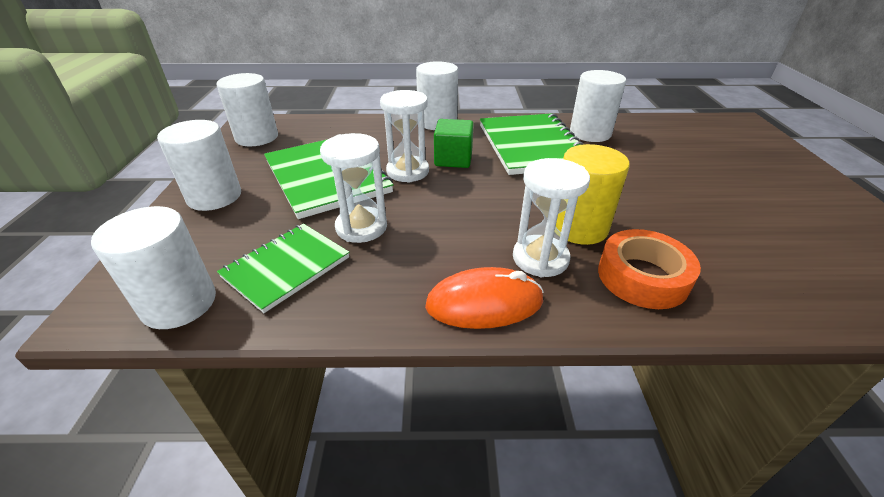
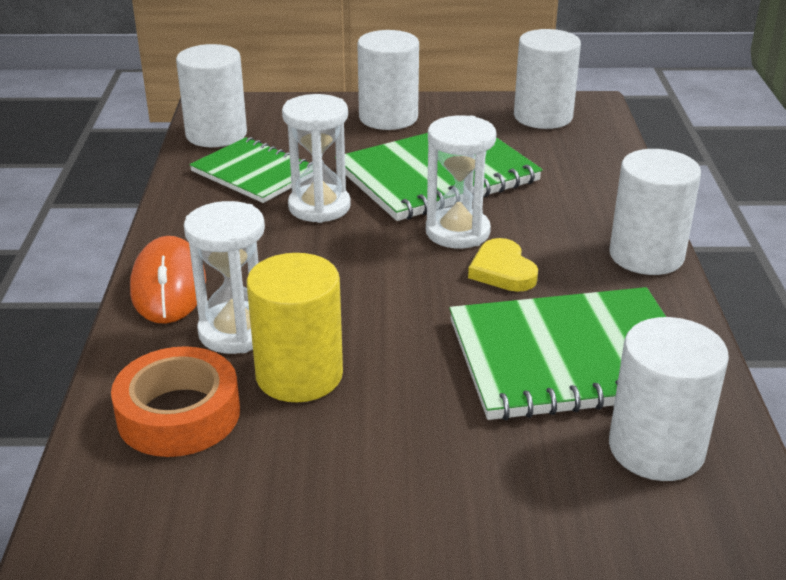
camera: 90 degrees right, 5 degrees down
green cube [434,119,474,168] -> yellow heart [468,238,538,292]

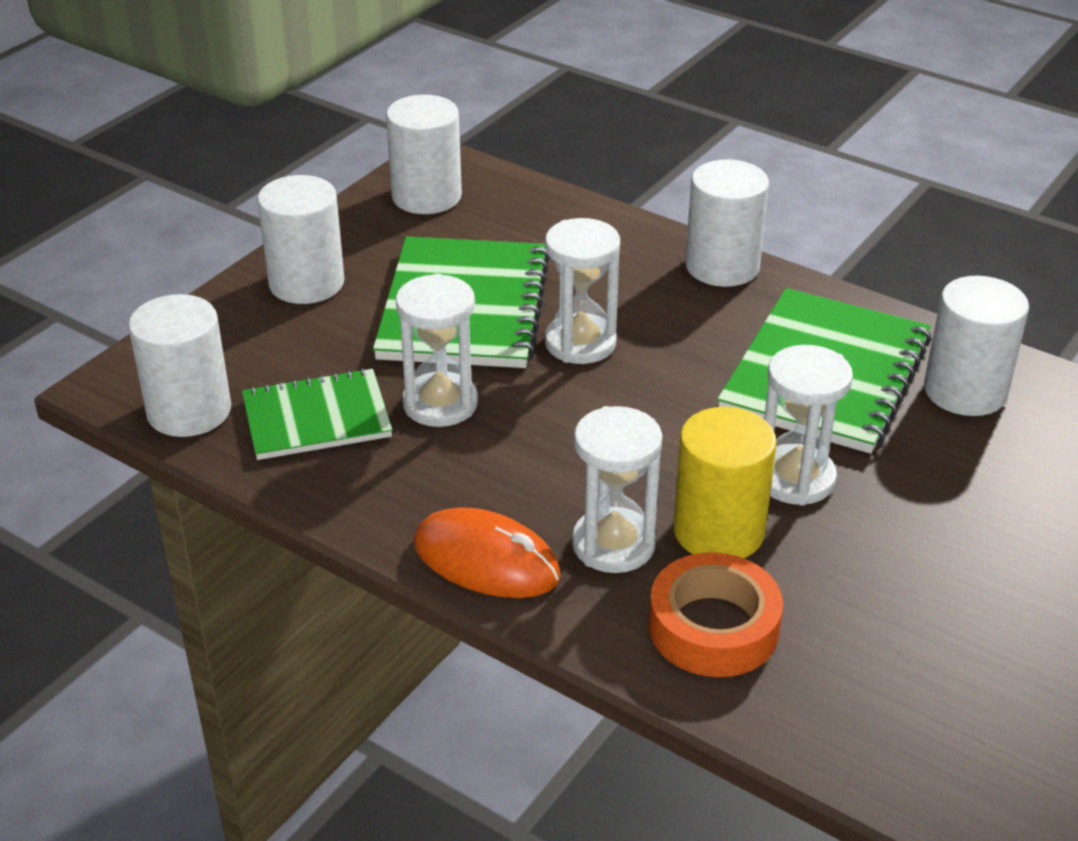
camera: 55 degrees left, 5 degrees up
yellow heart [468,238,538,292] -> none
none -> white hourglass [764,345,853,506]

